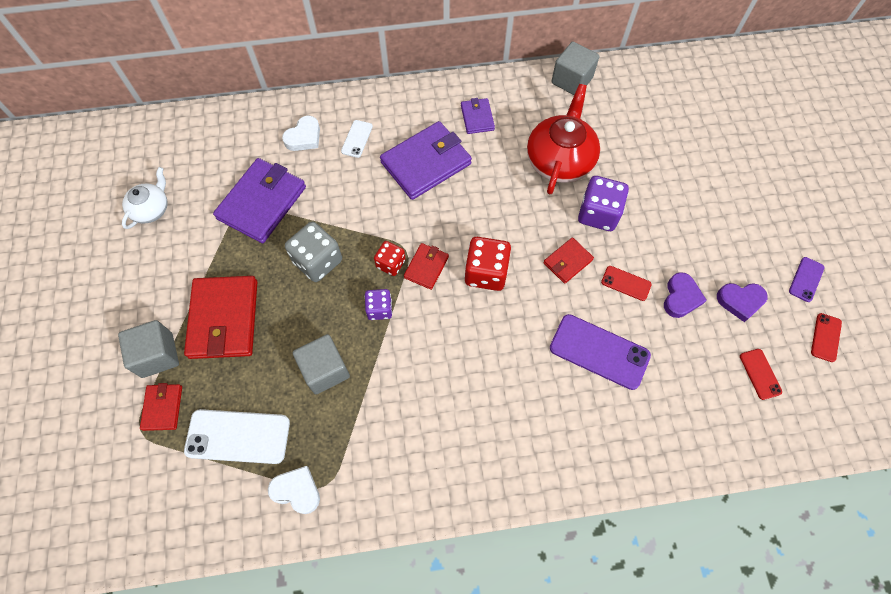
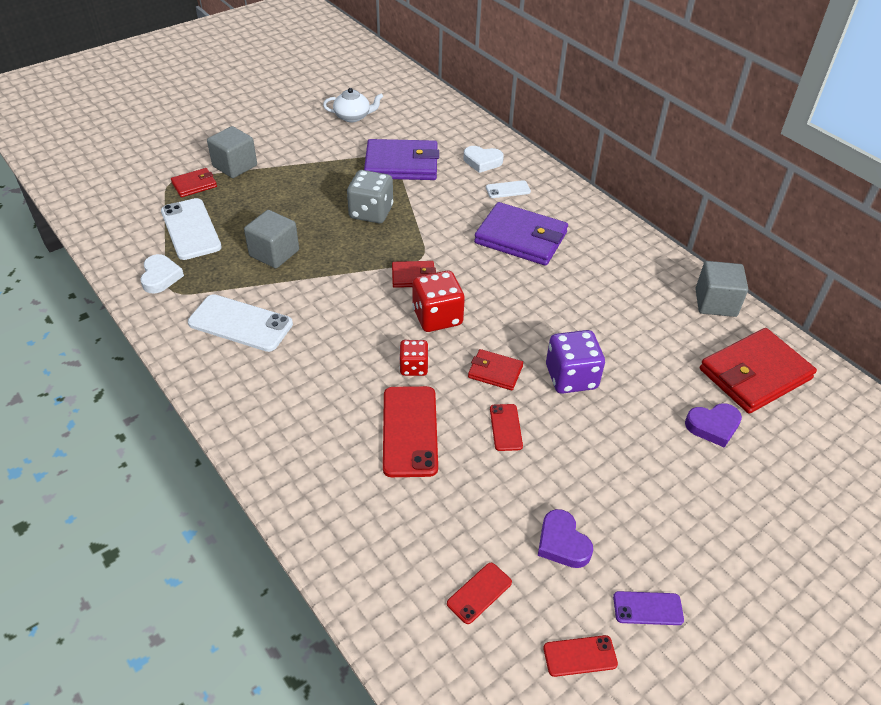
camera: 60 degrees right, 20 degrees down
red wallet [184,276,257,359] -> red wallet moved to [700,328,817,414]
purple dice [365,289,392,320] -> none
red dice [374,241,406,276] -> red dice moved to [399,340,428,376]
purple wallet [461,98,495,134] -> none
red teapot [527,84,600,194] -> none
purple phone [550,314,651,390] -> red phone [383,386,438,477]
purple heart [664,272,707,318] -> purple heart moved to [685,403,742,448]
none -> white phone [188,294,293,352]

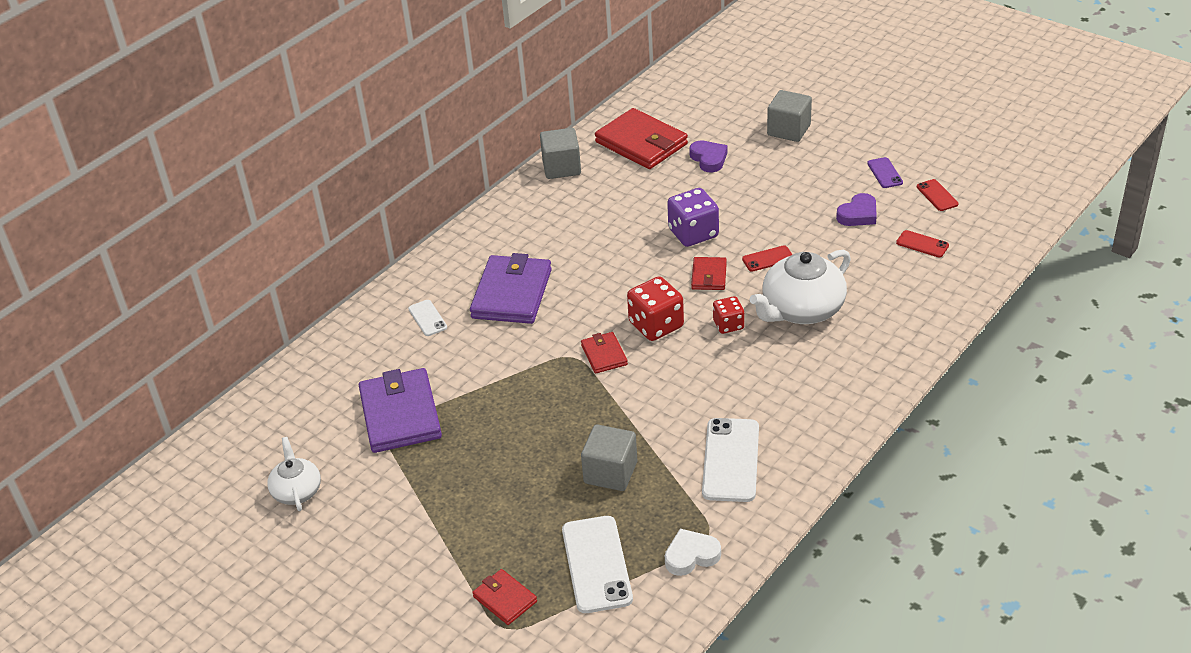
camera: 100 degrees left, 5 degrees down
white phone [161,198,222,260] -> white phone turned 60 degrees counterclockwise [562,516,633,613]
grey cube [207,126,257,178] -> grey cube moved to [767,90,812,142]
grey dice [347,170,393,223] -> none
red phone [383,386,438,477] -> white teapot [750,250,851,324]
white heart [464,146,504,173] -> none

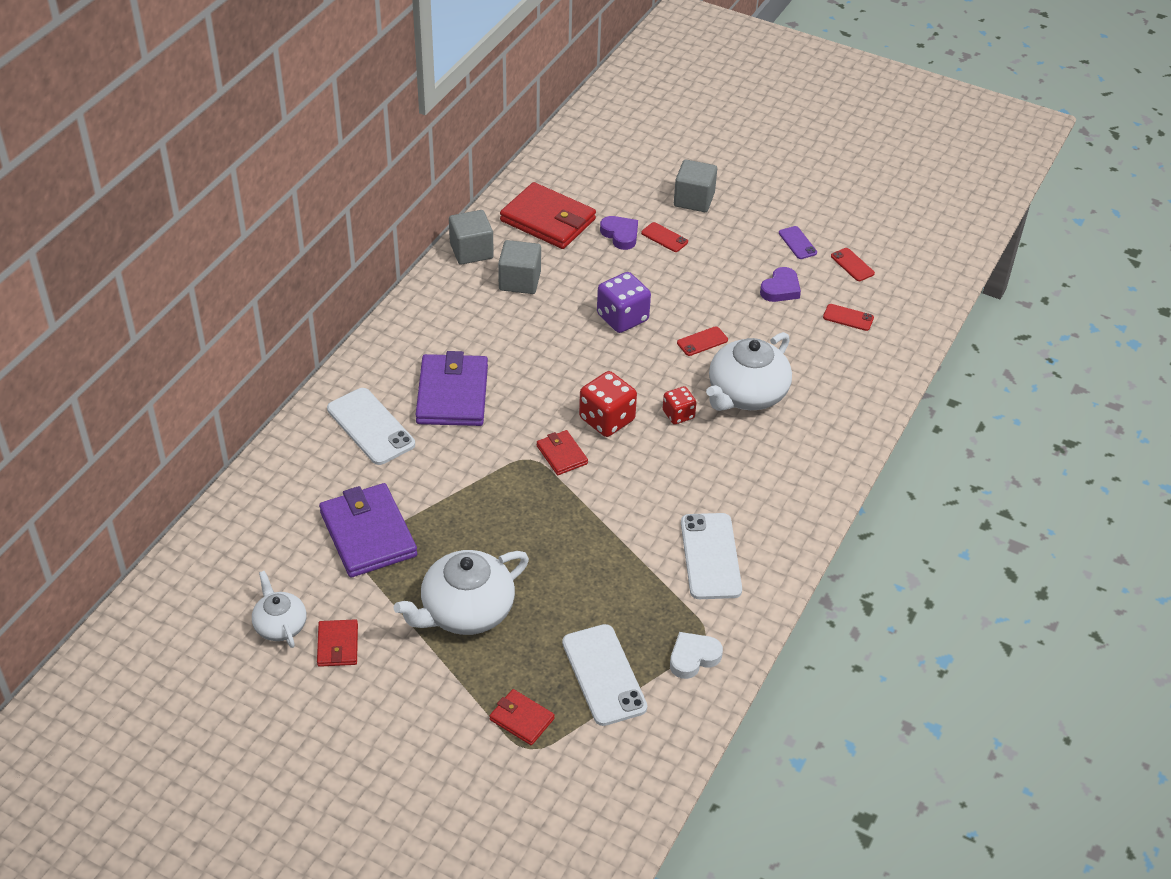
camera: 15 degrees left, 5 degrees up
white phone [408,300,447,336] -> white phone [327,388,415,465], size x1.92
grey cube [581,424,637,491] -> grey cube moved to [498,240,541,294]
red wallet [691,257,727,290] -> red wallet moved to [317,619,358,667]
none -> white teapot [393,550,529,635]
none -> red phone [641,222,688,252]

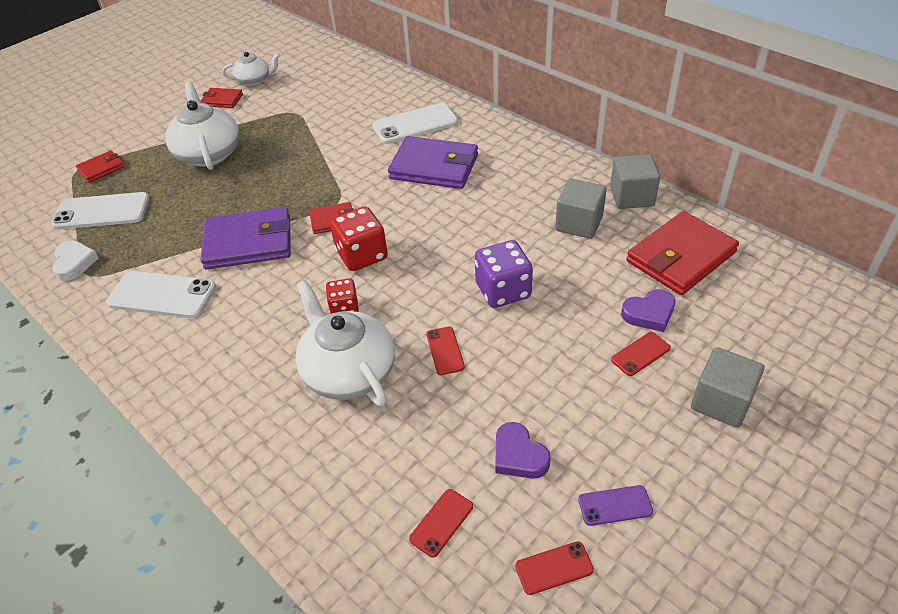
camera: 110 degrees right, 0 degrees up
purple wallet [319,483,417,578] -> purple wallet moved to [201,207,291,269]

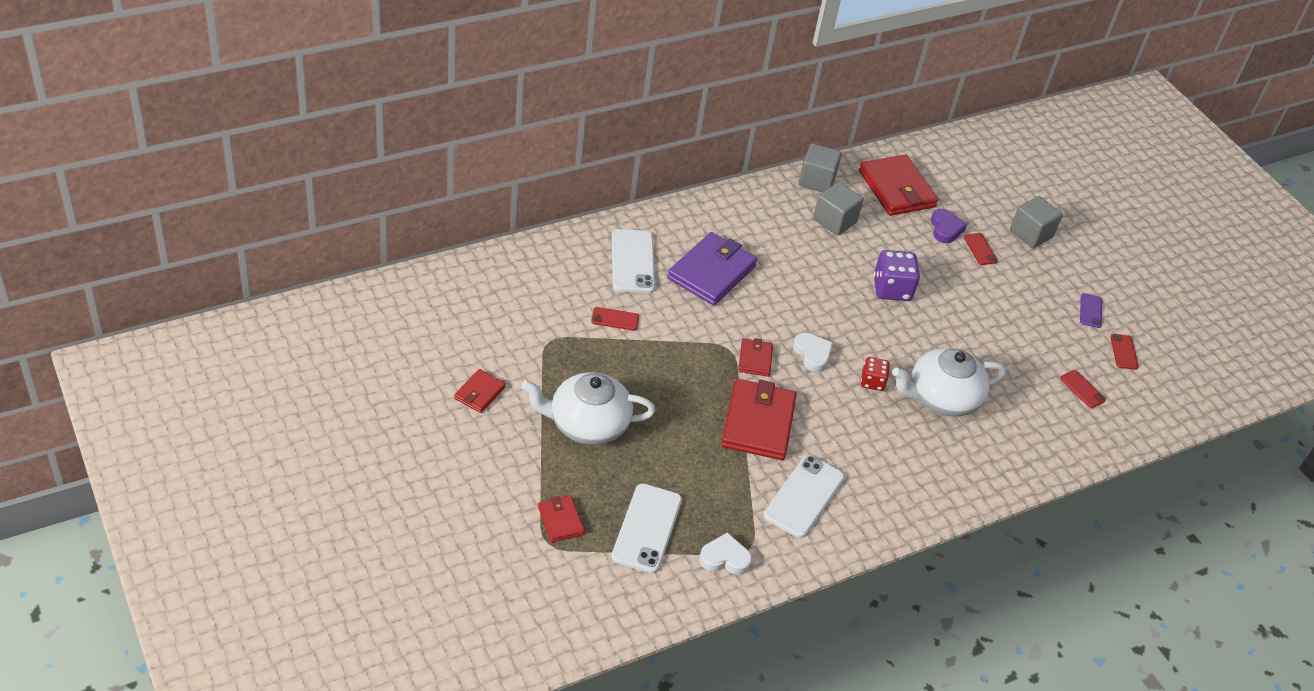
camera: 80 degrees left, 0 degrees up
purple wallet [201,207,291,269] -> red wallet [721,379,797,460]
white teapot [222,52,280,86] -> none
red dice [330,206,388,271] -> white heart [793,333,833,372]
red phone [426,327,465,375] -> red phone moved to [591,307,639,331]
purple heart [495,422,551,479] -> none

